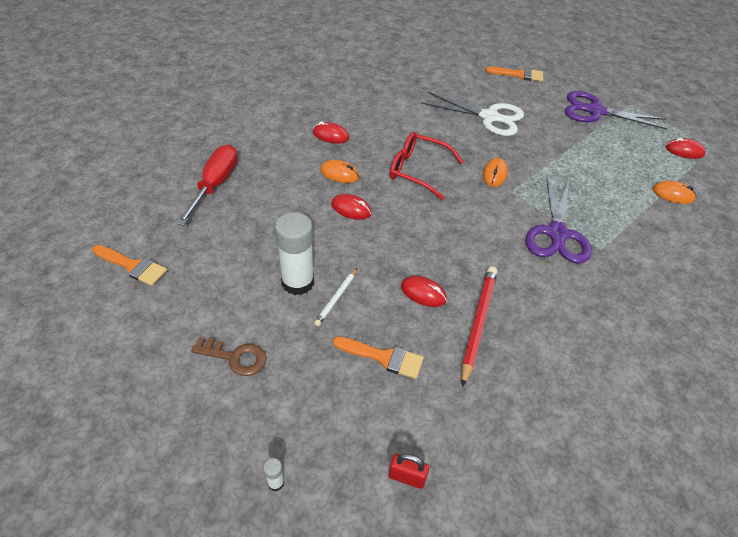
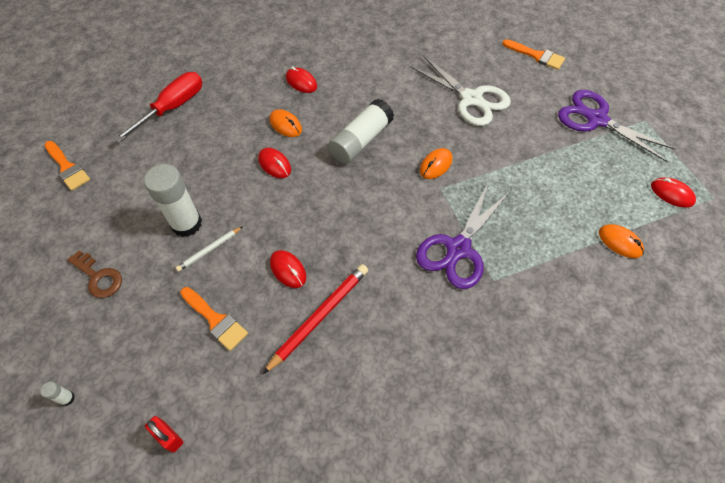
camera: 25 degrees right, 10 degrees up
red glasses [390,132,463,200] -> white glue stick [328,99,394,164]

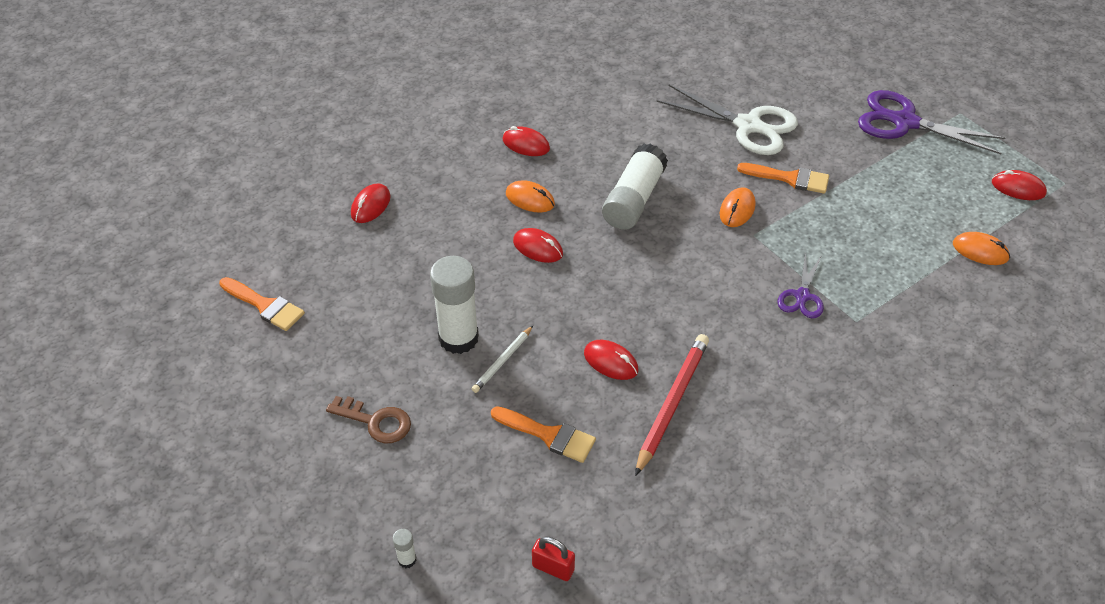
camera: 15 degrees left, 10 degrees down
red screwdriver [114,72,202,143] -> red mouse [351,183,391,223]
purple scissors [416,184,510,289] -> purple scissors [777,252,824,318], size x0.54
orange brush [502,39,565,70] -> orange brush moved to [737,163,829,194]

